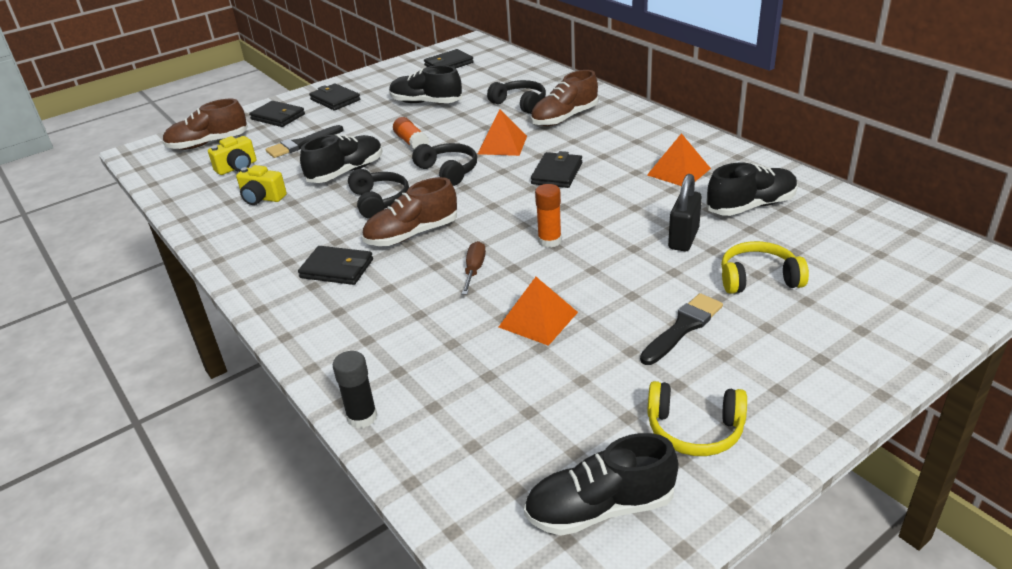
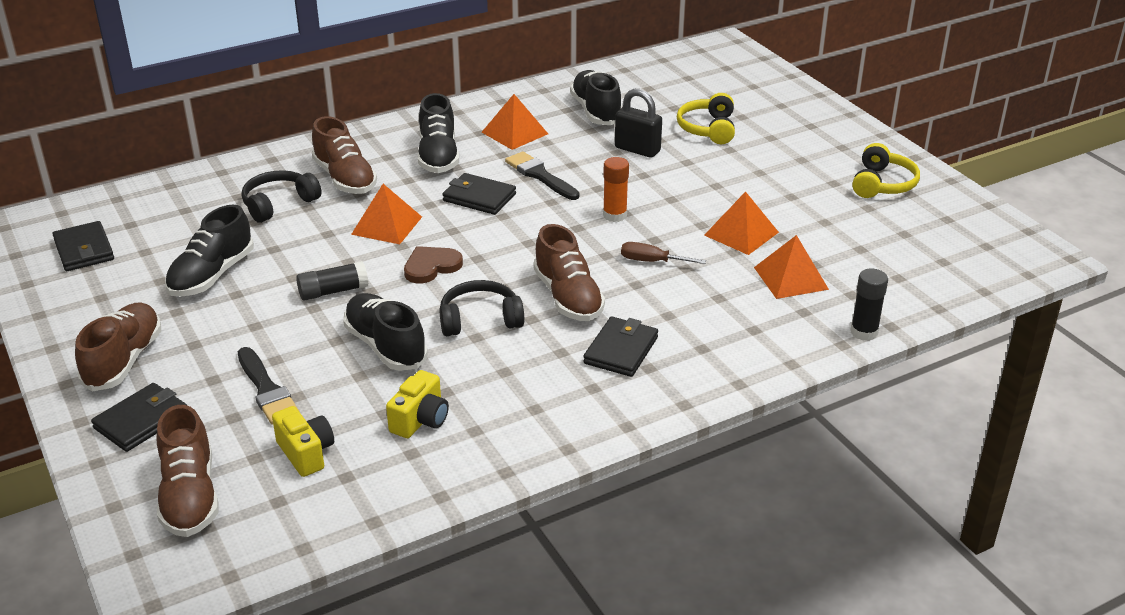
camera: 85 degrees left, 0 degrees up
black wallet [309,83,360,111] -> brown shoe [75,302,161,392]
orange glue stick [393,117,430,150] -> black glue stick [296,261,368,301]
black headphones [412,143,477,186] -> brown heart [404,246,463,283]
black shoe [524,433,678,536] -> black shoe moved to [418,93,459,173]
black brush [640,293,723,365] -> black brush moved to [505,151,580,200]
none -> orange pyramid [754,235,829,299]

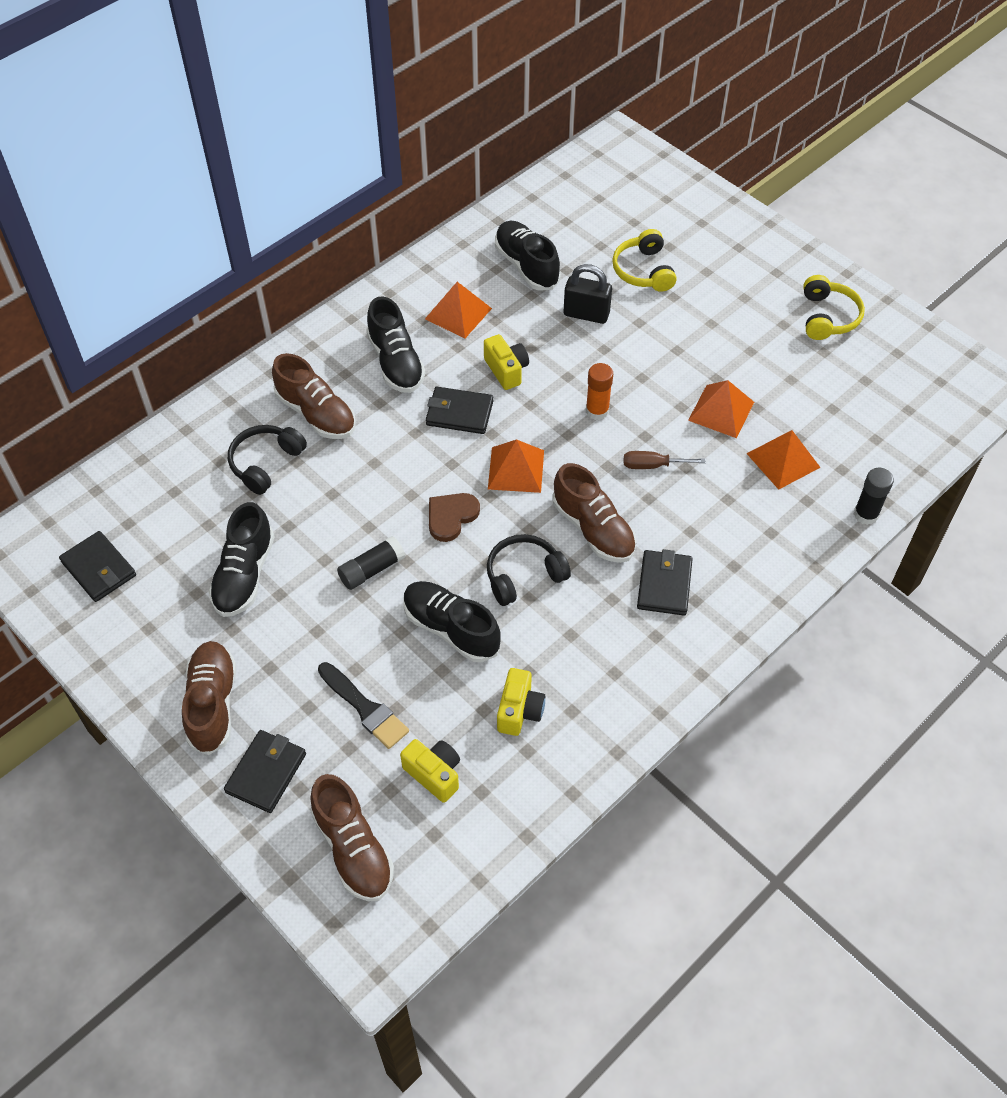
camera: 15 degrees left, 20 degrees up
orange pyramid [351,184,422,244] -> orange pyramid moved to [488,439,544,493]
black brush [505,151,580,200] -> yellow camera [484,334,529,390]

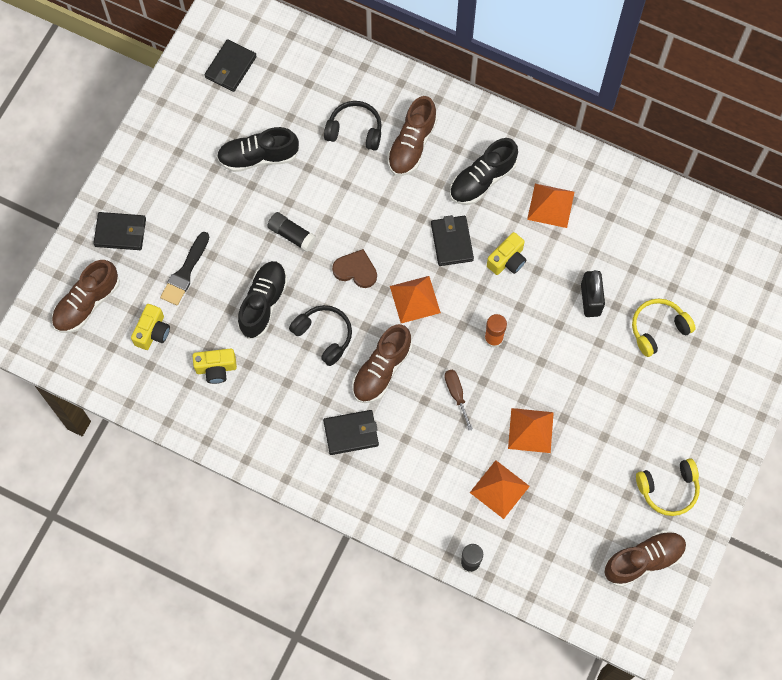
camera: 70 degrees right, 15 degrees up
brown shoe [182,641,236,755] -> brown shoe moved to [604,530,686,587]
black shoe [495,221,561,291] -> none

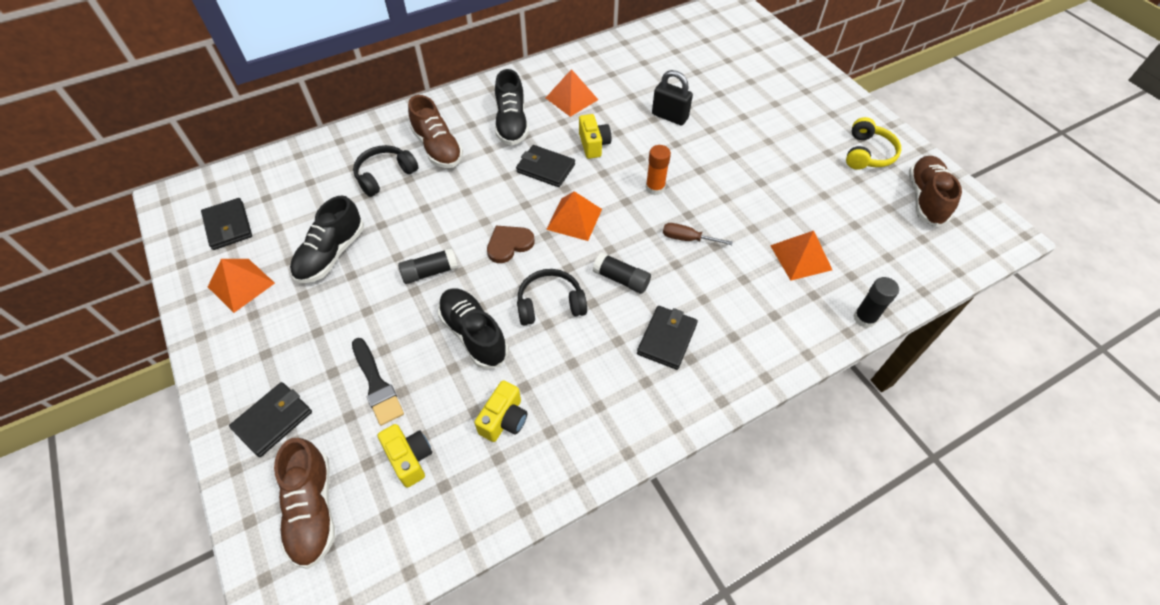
camera: 55 degrees left, 15 degrees down
brown shoe [352,324,412,403] -> black glue stick [593,252,651,294]
orange pyramid [508,408,554,453] -> orange pyramid moved to [208,259,275,313]
yellow headphones [632,298,696,357] -> none

